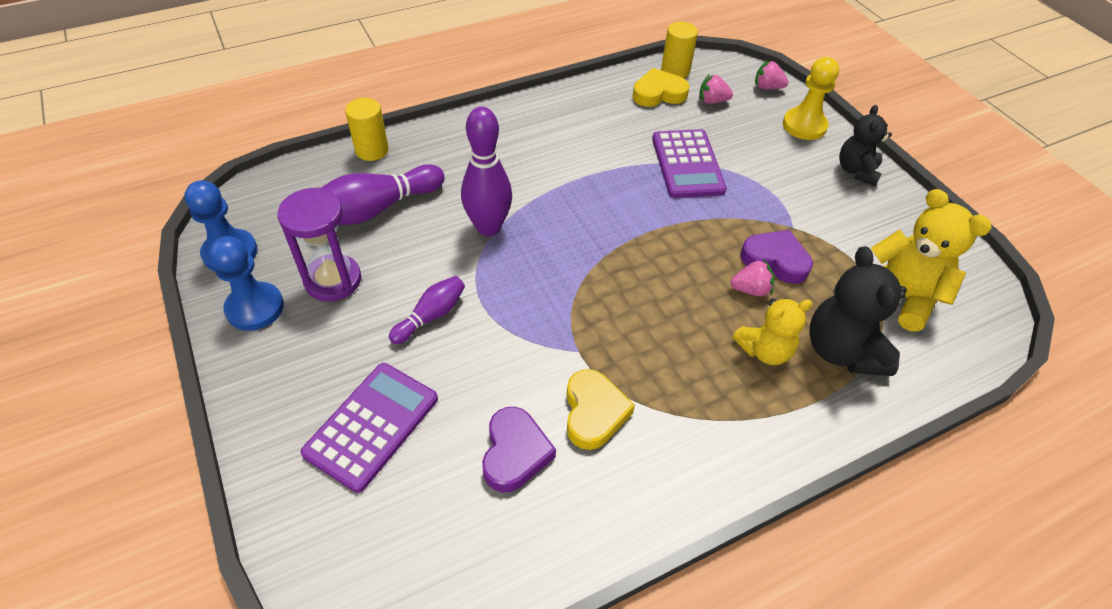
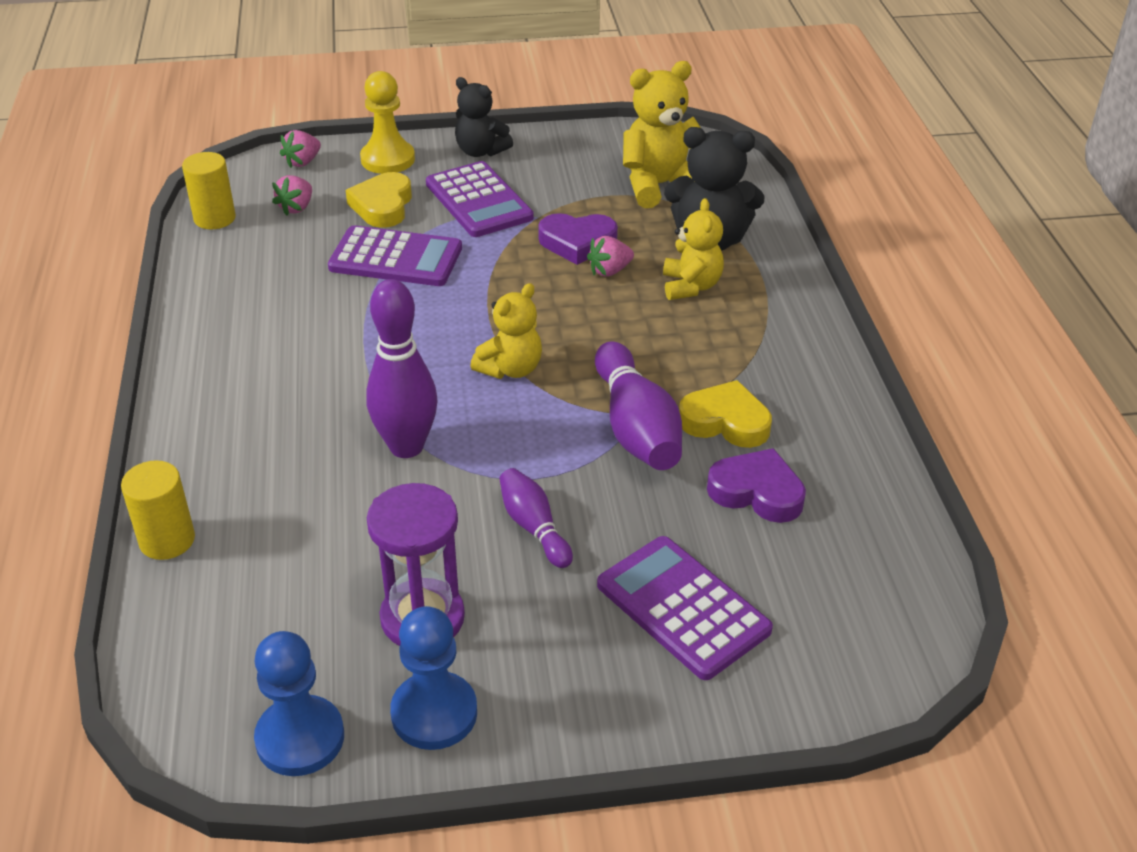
camera: 70 degrees left, 10 degrees down
purple bowling pin [321,164,445,225] -> purple bowling pin moved to [595,341,682,470]
yellow heart [633,68,690,107] -> yellow heart moved to [346,172,412,228]
pink strawberry [730,259,774,297] -> pink strawberry turned 135 degrees counterclockwise [587,236,634,277]
purple heart [740,230,813,284] -> purple heart turned 135 degrees counterclockwise [538,213,618,265]
none -> purple calculator [426,161,534,237]
none -> yellow teddy bear [470,283,542,379]

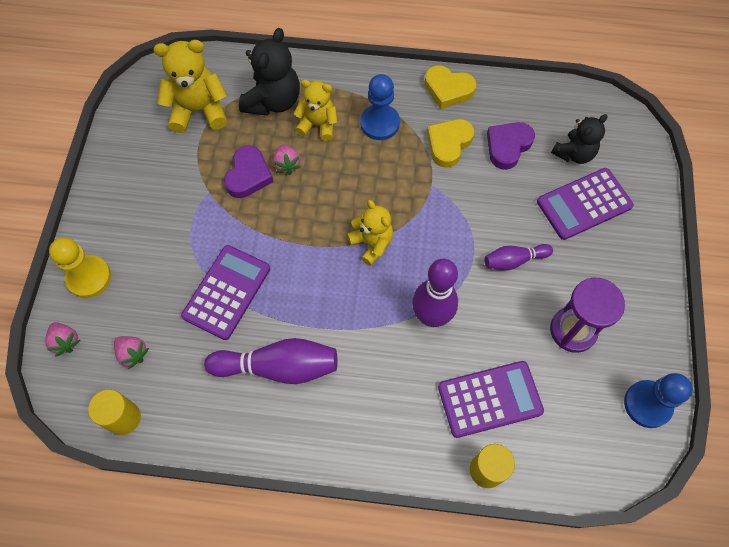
camera: 75 degrees left, 25 degrees up
yellow heart [346,172,412,228] -> yellow heart moved to [424,65,476,109]
blue pawn [390,606,477,750] -> blue pawn moved to [360,74,400,140]
purple calculator [426,161,534,237] -> purple calculator moved to [438,361,544,438]
black teddy bear [455,77,513,157] -> black teddy bear moved to [551,114,607,164]
purple bowling pin [595,341,682,470] -> purple bowling pin moved to [204,338,338,384]
yellow teddy bear [623,61,701,208] -> yellow teddy bear turned 90 degrees clockwise [153,40,227,133]

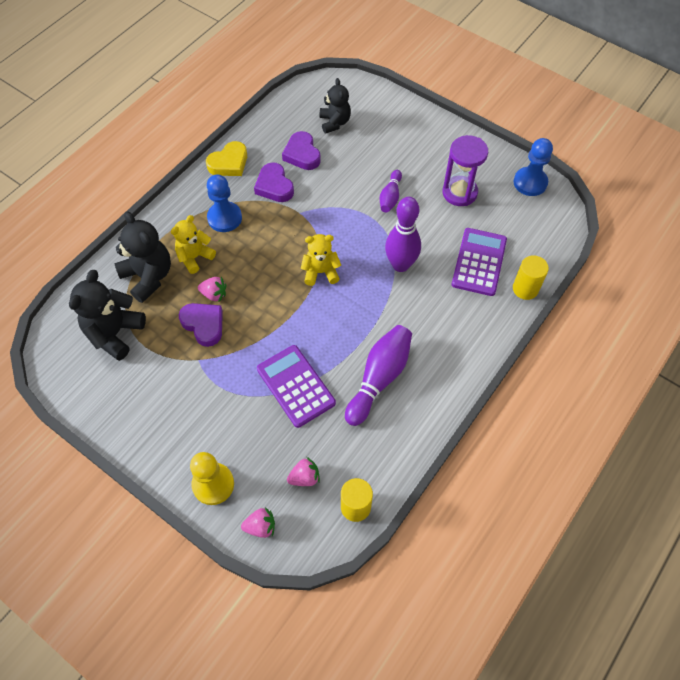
camera: 60 degrees left, 5 degrees down
yellow teddy bear [153,40,227,133] -> black teddy bear [69,270,146,361]
yellow heart [427,119,474,168] -> purple heart [254,162,294,202]
purple calculator [537,168,634,240] -> none

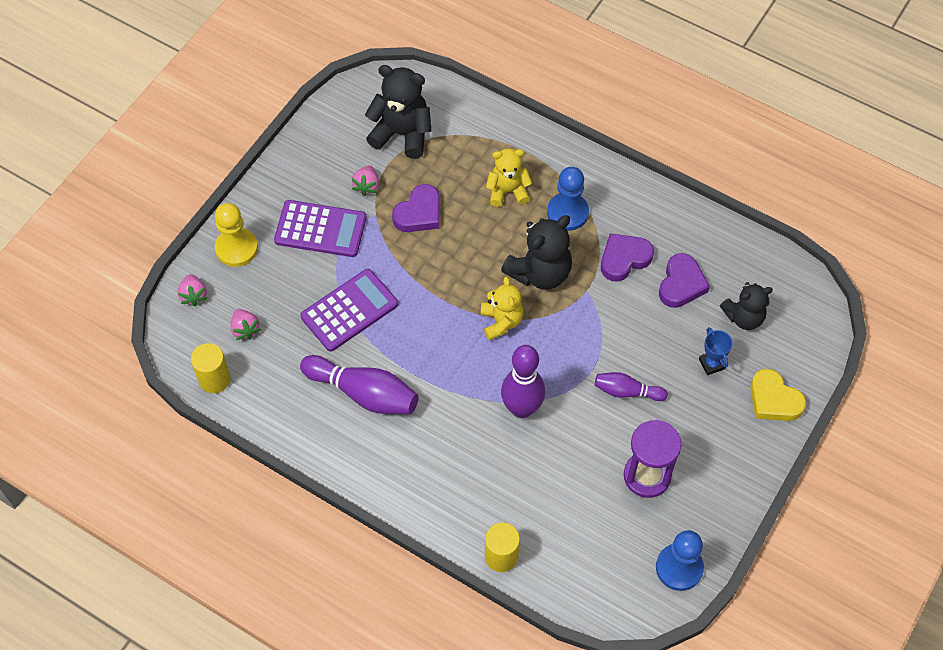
camera: 85 degrees right, 0 degrees up
black teddy bear [115,211,171,303] -> black teddy bear moved to [501,215,572,289]
yellow teddy bear [171,215,216,274] -> yellow teddy bear turned 45 degrees counterclockwise [486,148,532,207]
pink strawberry [198,277,227,302] -> pink strawberry moved to [352,166,379,196]
yellow heart [206,141,247,176] -> yellow heart moved to [751,369,806,421]
purple heart [282,131,321,170] -> purple heart turned 135 degrees clockwise [659,253,710,308]
purple calculator [452,228,507,296] -> purple calculator moved to [274,200,367,257]
none -> blue trophy [699,327,733,375]

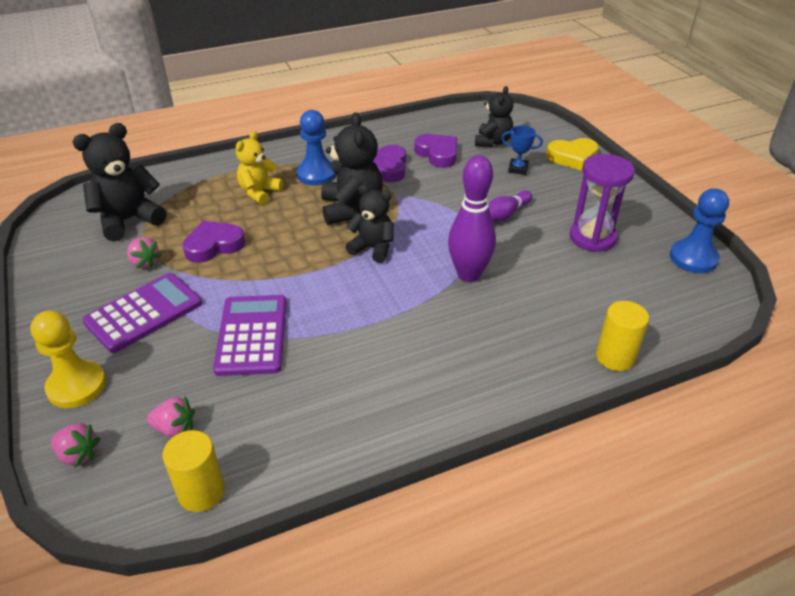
camera: 55 degrees left, 20 degrees down
purple bowling pin [300,355,419,414] -> none
purple heart [392,184,440,232] -> purple heart turned 105 degrees counterclockwise [183,221,245,263]
yellow teddy bear [481,277,524,340] -> black teddy bear [345,185,394,263]

